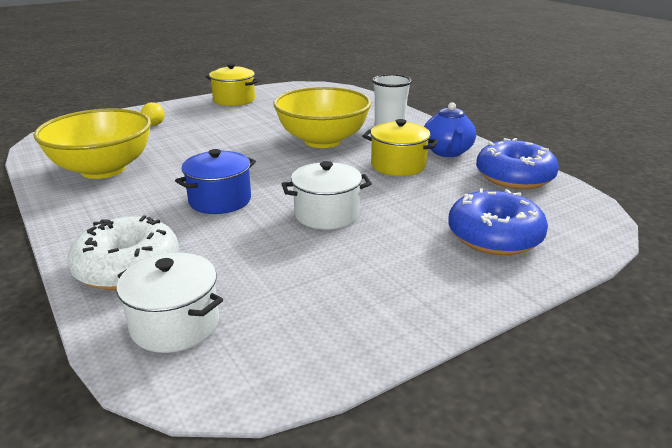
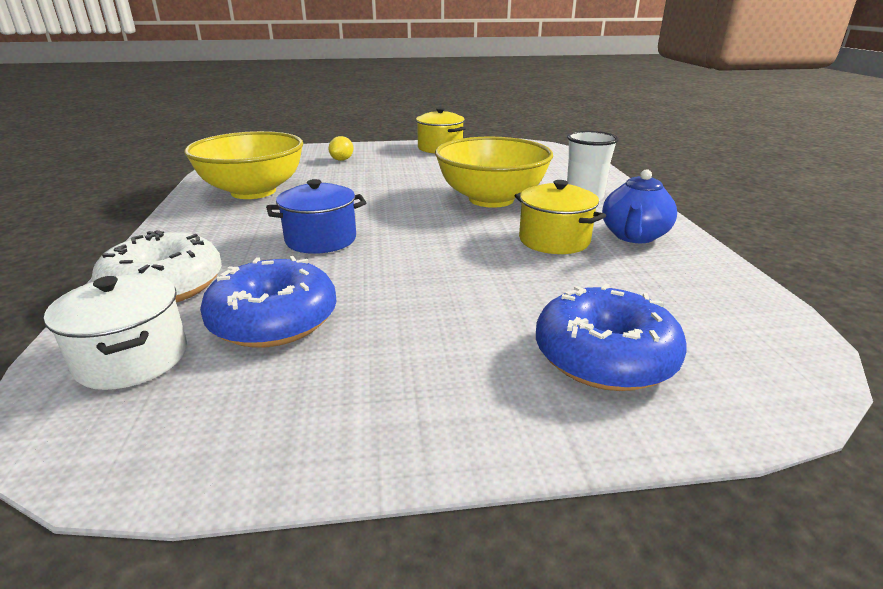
camera: 25 degrees right, 0 degrees up
white pot [282,161,372,230] -> none
blue donut [476,138,559,189] -> blue donut moved to [200,256,336,348]

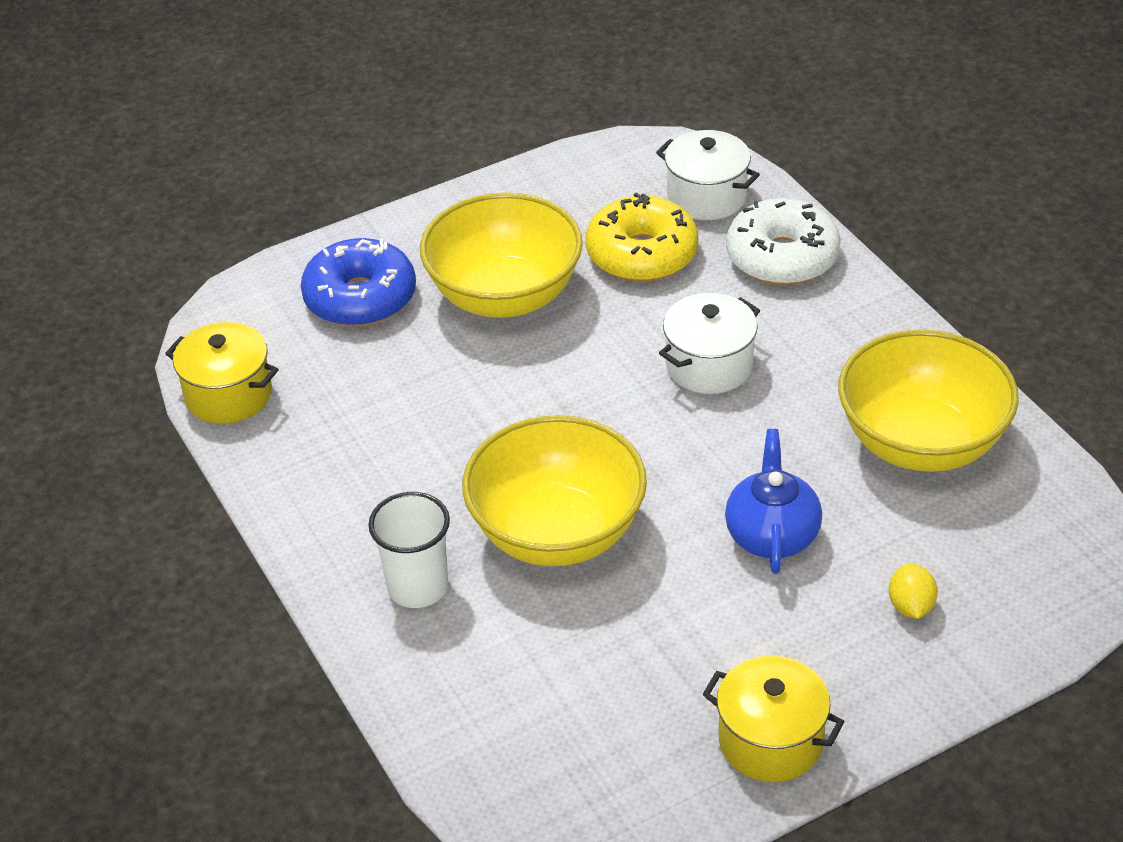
camera: 160 degrees right, 15 degrees up
blue donut [200,256,336,348] -> yellow donut [586,192,698,282]
blue pot [266,179,366,254] -> white pot [659,293,760,394]
yellow pot [515,180,606,254] -> yellow pot moved to [165,322,279,424]
blue teapot [602,169,677,243] -> blue teapot moved to [725,429,822,574]
none -> yellow bowl [420,192,583,318]

